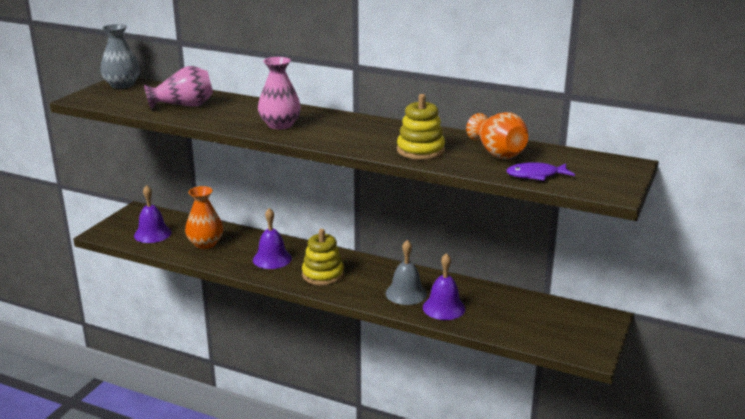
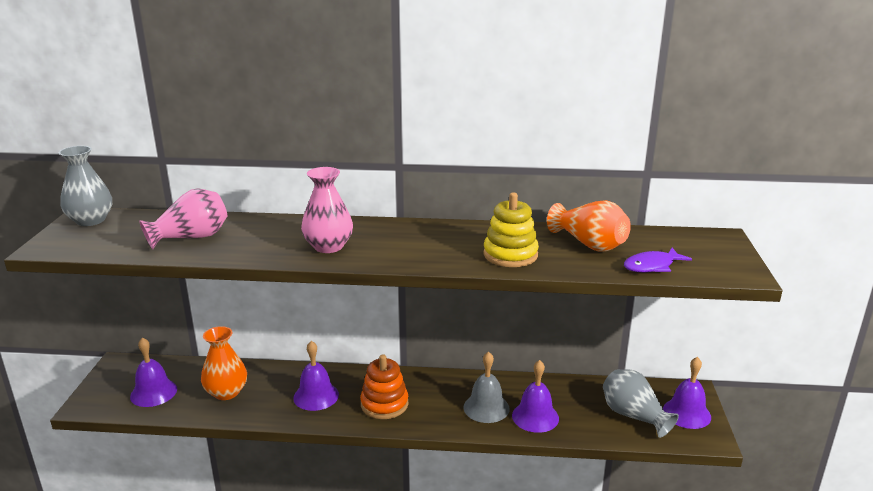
camera: 20 degrees left, 0 degrees up
yellow stacking toy [302,229,344,285] -> orange stacking toy [360,354,408,419]
none -> grey vase [603,369,679,438]
none -> purple bell [663,357,711,429]

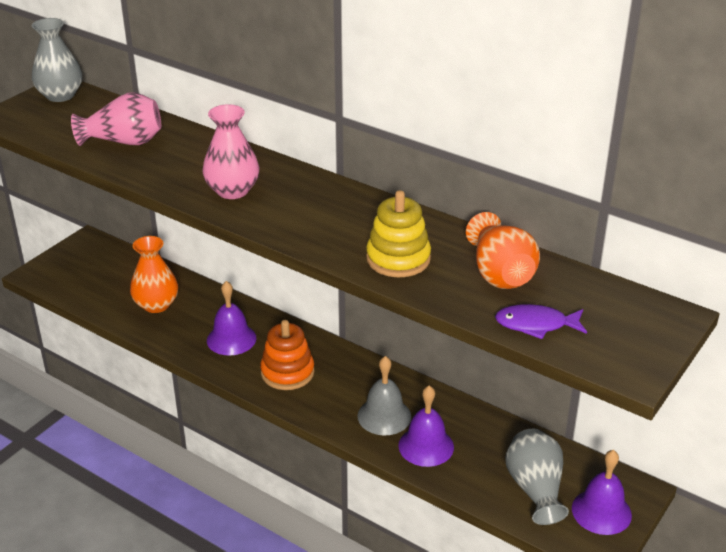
camera: 30 degrees right, 10 degrees up
purple bell [130,337,177,407] -> none

